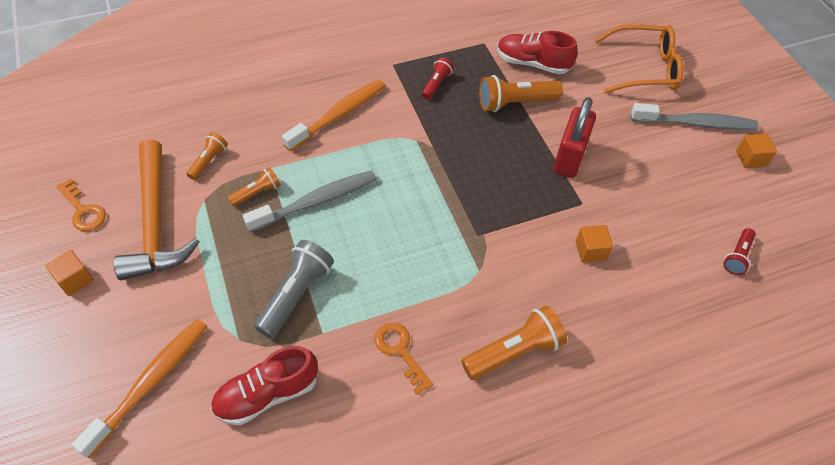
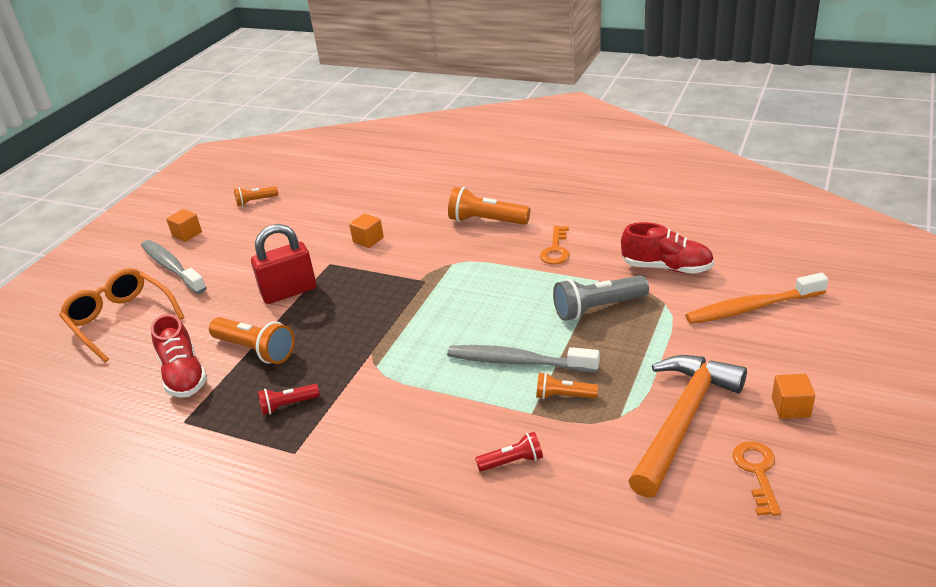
camera: 130 degrees left, 20 degrees down
orange flashlight [187,132,228,180] -> orange flashlight moved to [234,186,278,206]
orange toothbrush [282,79,386,152] -> none
red flashlight [723,228,756,275] -> red flashlight moved to [475,432,543,472]

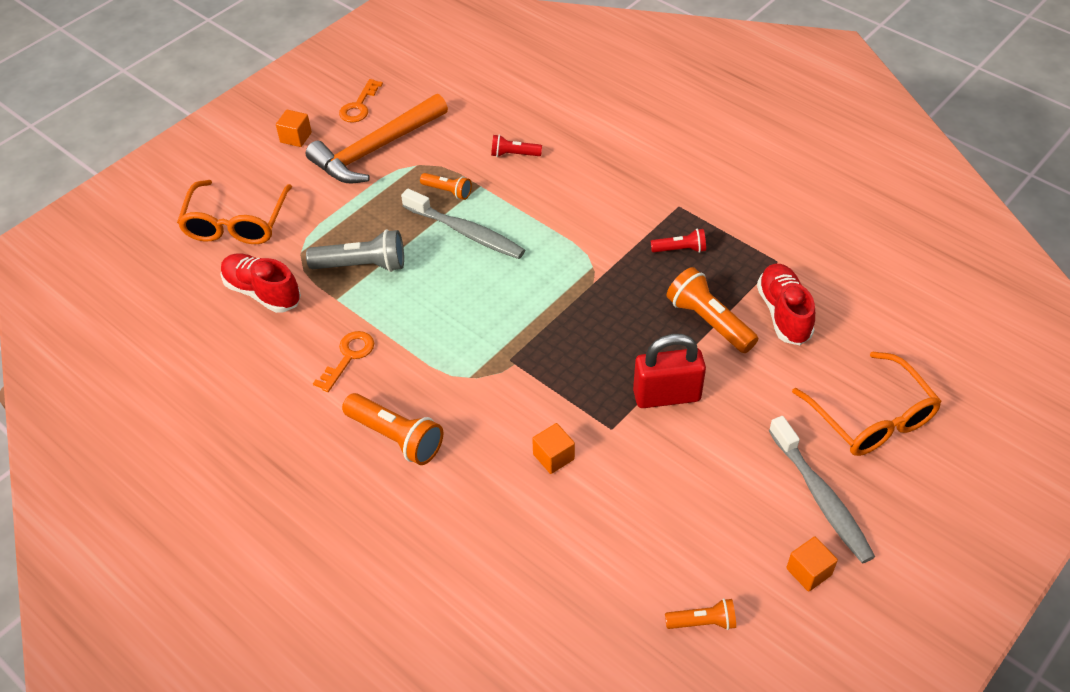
camera: 165 degrees left, 15 degrees up
orange toothbrush [685,273,828,324] -> orange glasses [177,180,292,244]

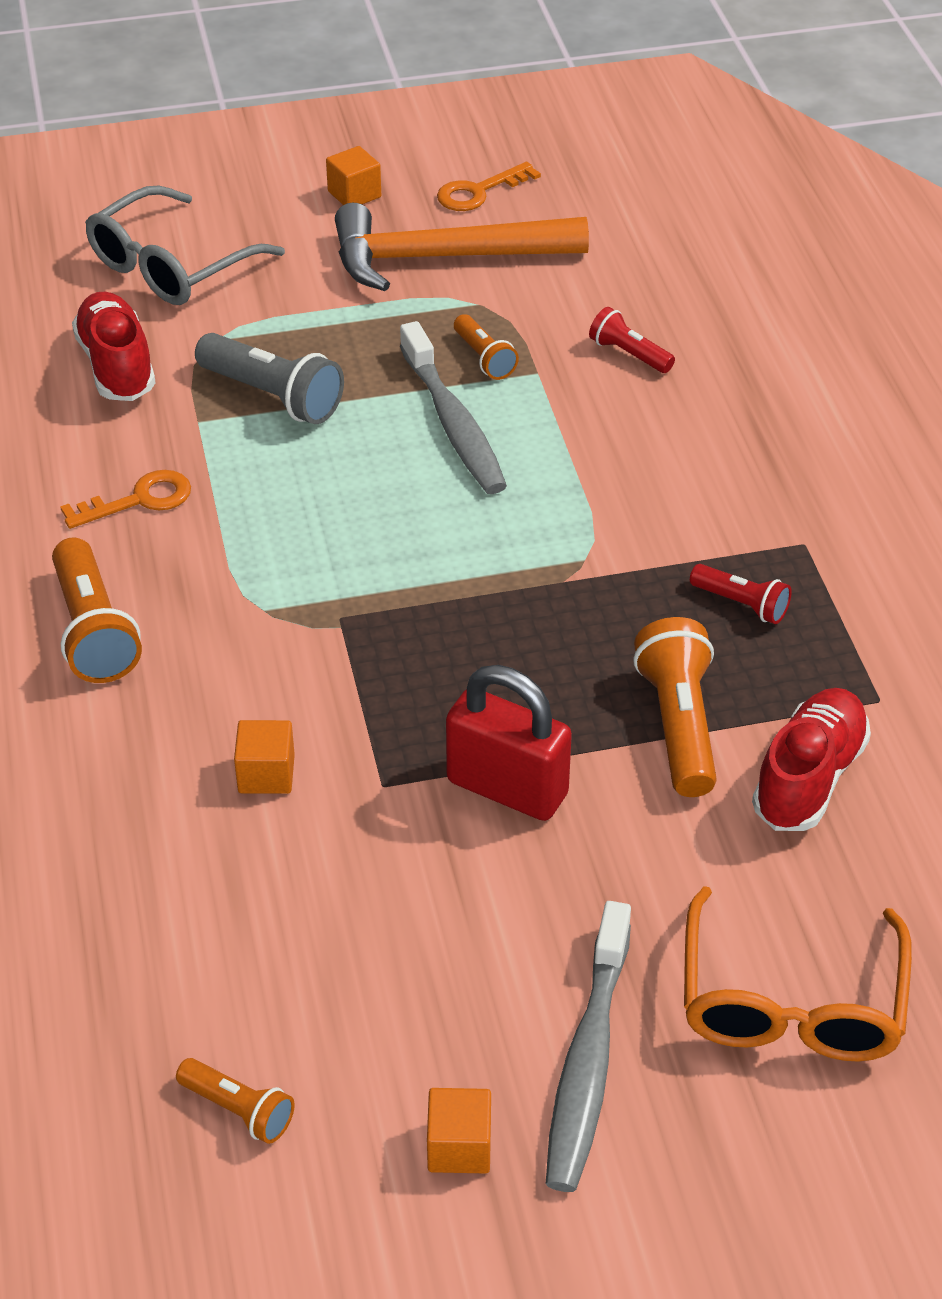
camera: 35 degrees right, 5 degrees down
orange glasses [177,180,292,244] -> grey glasses [85,186,285,305]

